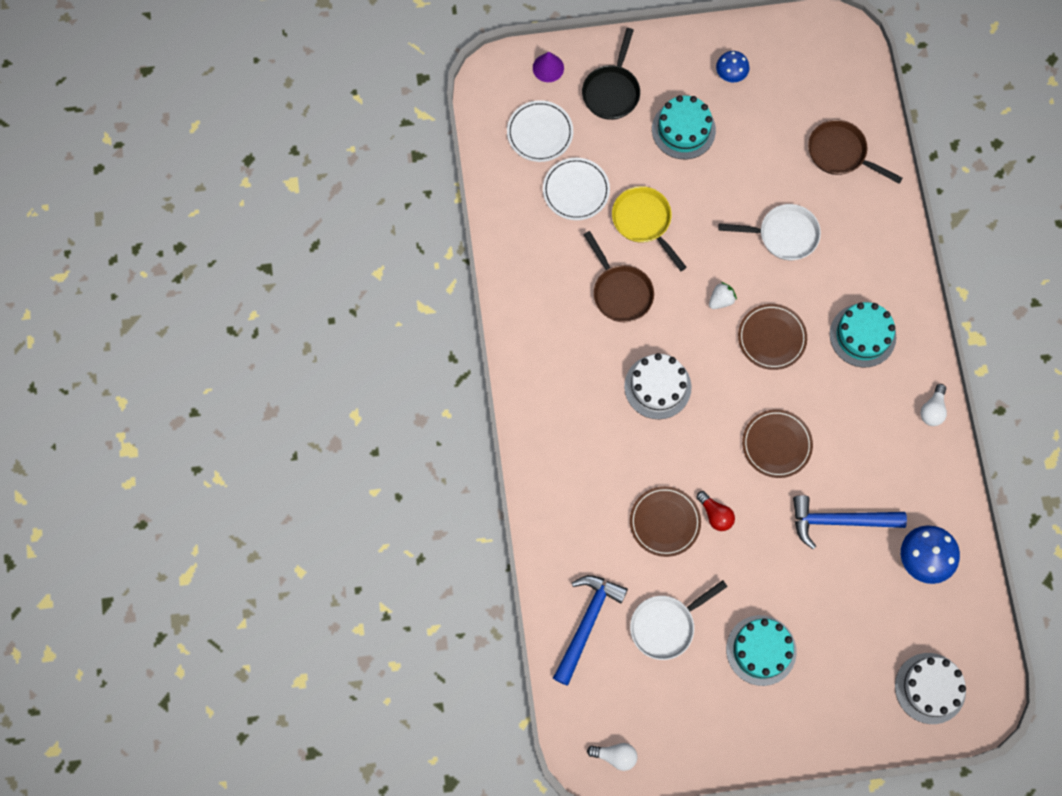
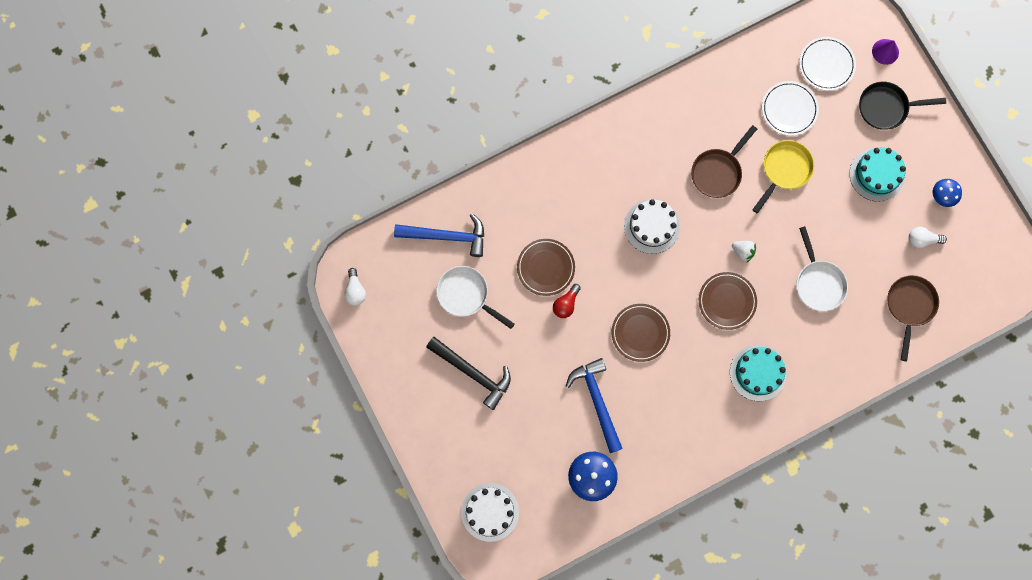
camera: 70 degrees right, 5 degrees up
turquoise cake [726,615,797,686] -> black hammer [426,337,511,410]
white light bulb [920,384,947,426] -> white light bulb moved to [909,227,947,248]

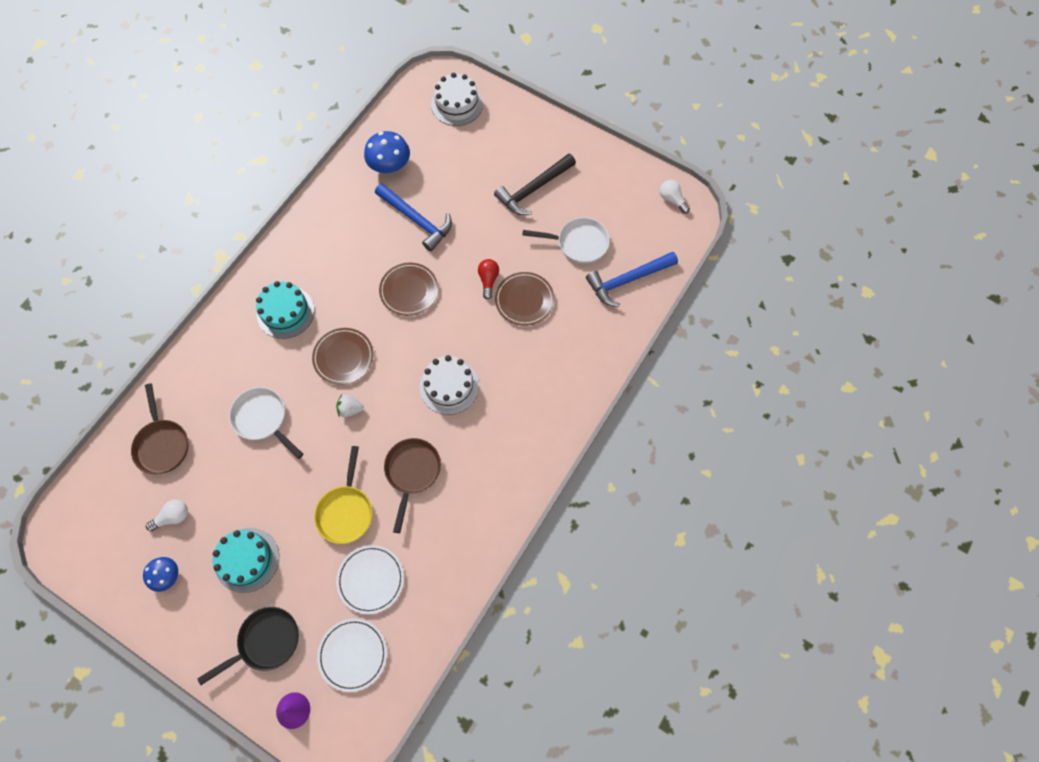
camera: 150 degrees right, 10 degrees down
black hammer [426,337,511,410] -> black hammer turned 45 degrees counterclockwise [494,154,576,215]

